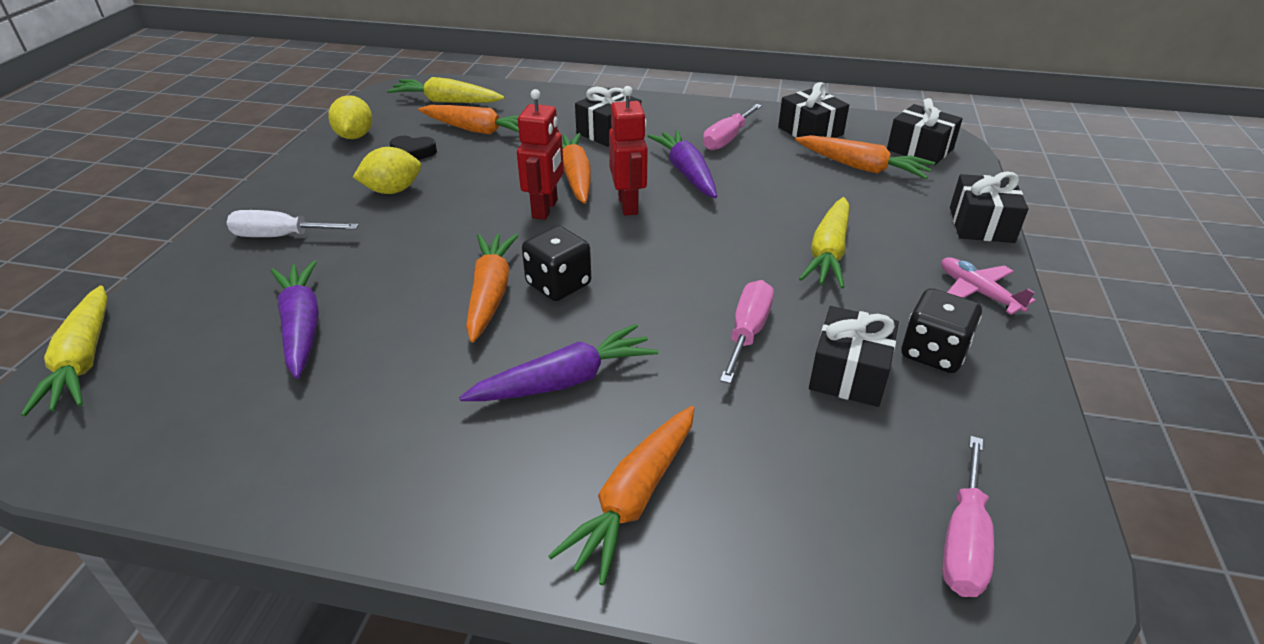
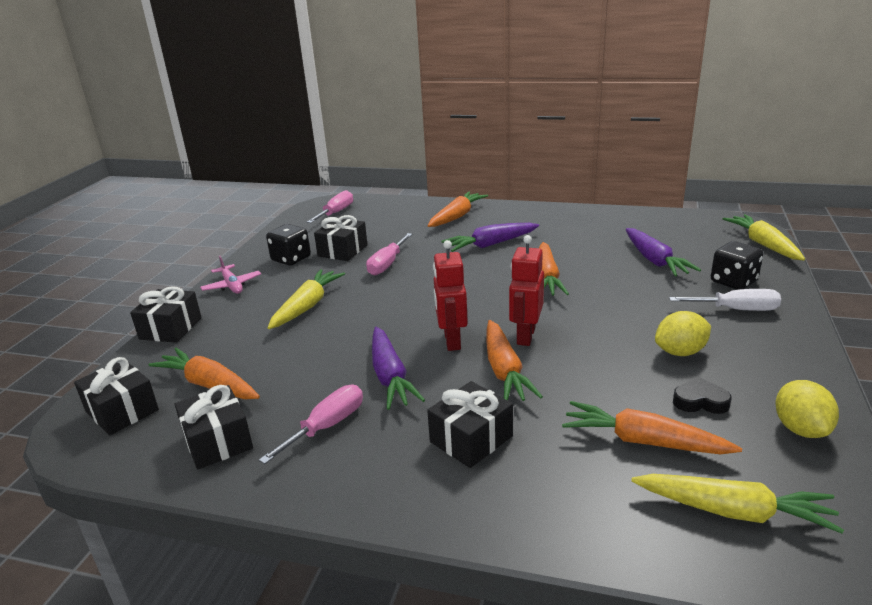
camera: 175 degrees left, 10 degrees down
black dice [522,226,591,301] -> black dice moved to [711,241,763,290]

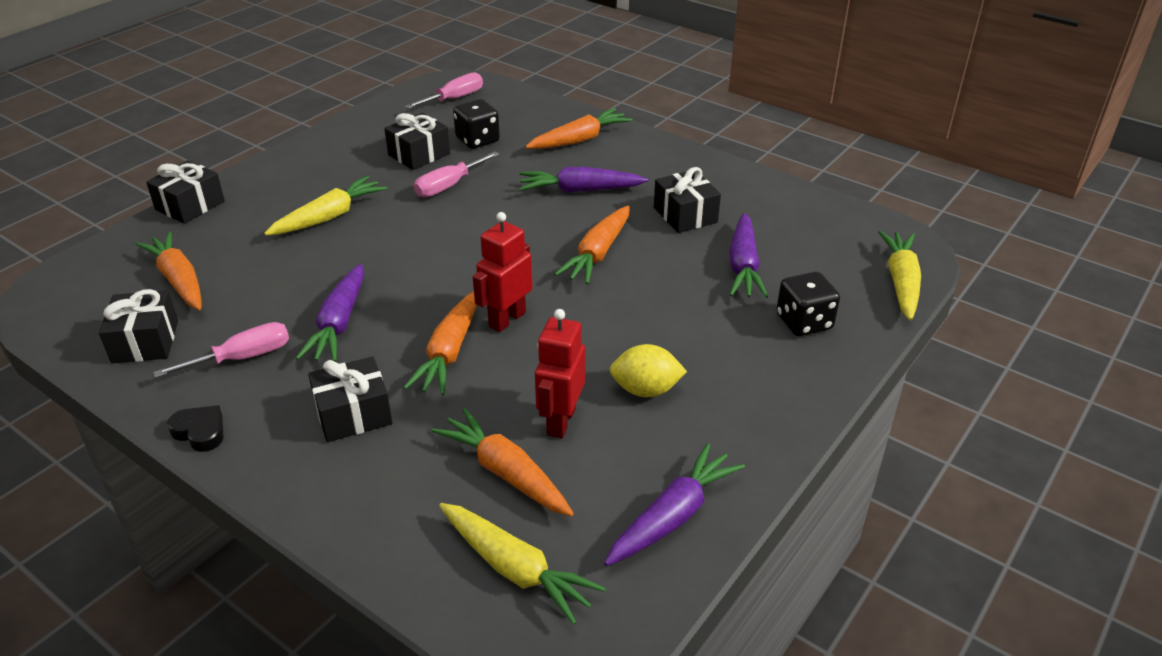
camera: 20 degrees right, 10 degrees up
black gift [74,357,159,435] -> black gift moved to [654,167,721,233]
pink plane [200,256,261,294] -> none
black dice [266,224,311,266] -> black dice moved to [453,99,500,149]
red robot [433,240,468,351] -> red robot moved to [535,309,585,438]
white screwdriver [669,289,781,311] -> none
black heart [673,377,732,414] -> black heart moved to [167,405,224,452]
yellow lemon [776,380,839,438] -> purple carrot [604,443,745,566]

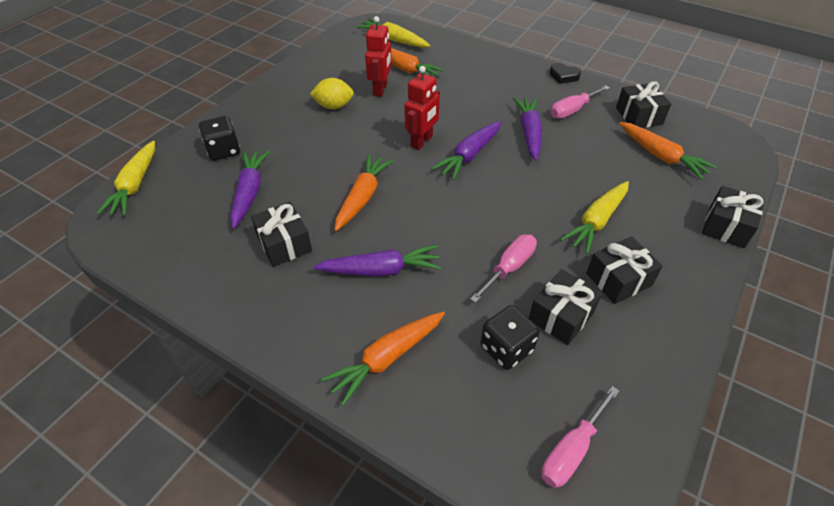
camera: 175 degrees right, 10 degrees up
black gift [308,356,393,442] -> black gift moved to [586,236,663,304]
orange carrot [403,291,477,395] -> none
purple carrot [604,443,745,566] -> purple carrot moved to [431,121,502,180]

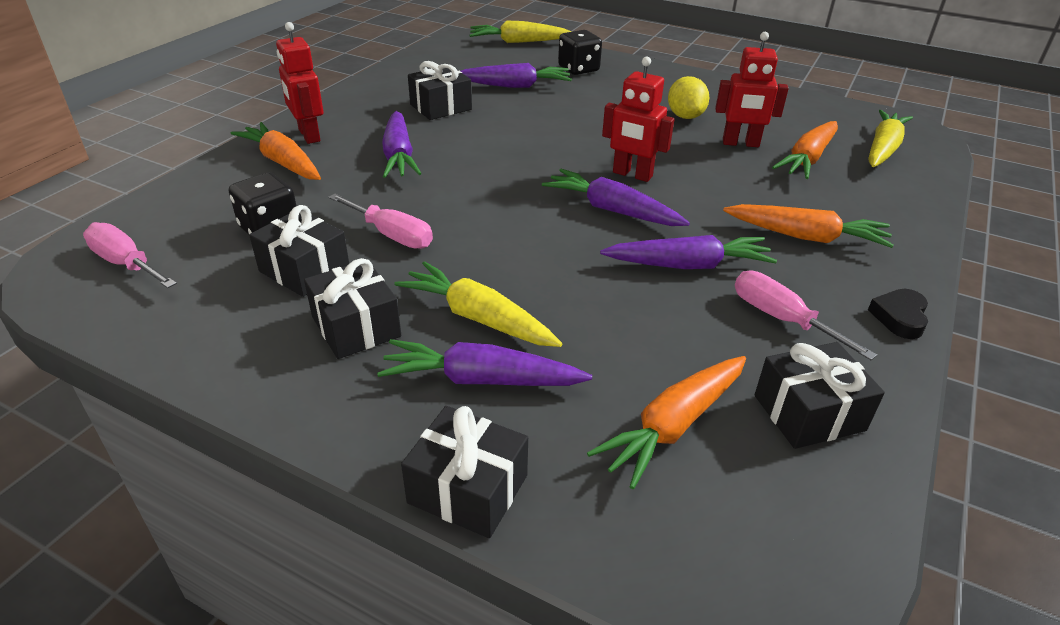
camera: 85 degrees right, 10 degrees down
orange carrot [335,154,394,231] -> orange carrot moved to [723,204,894,248]
none -> red robot [276,22,324,144]
none -> purple carrot [377,339,592,386]

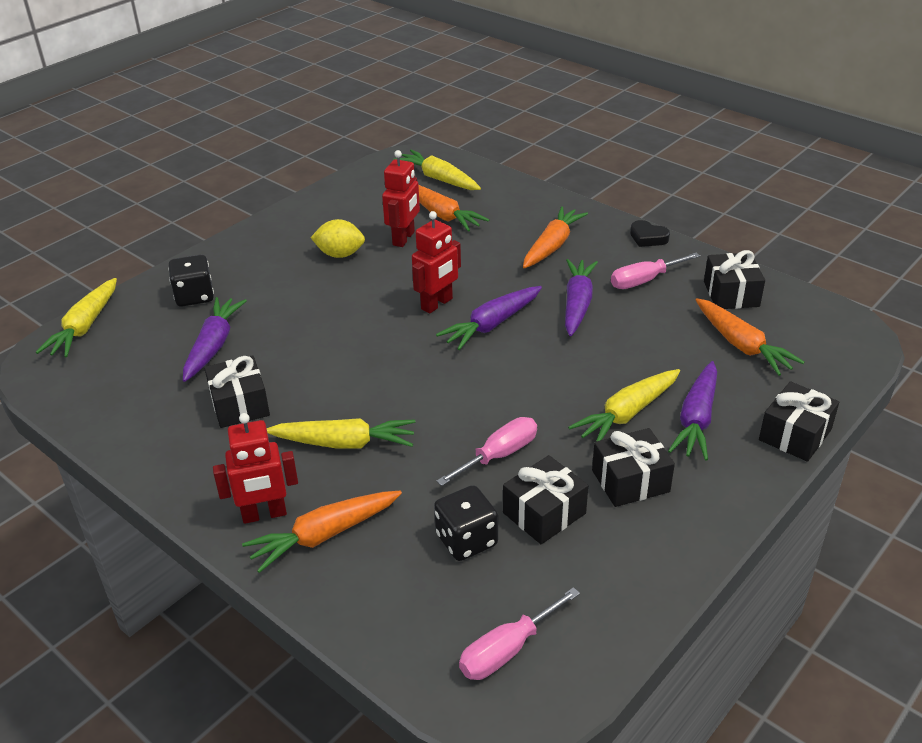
camera: 75 degrees left, 0 degrees up
purple carrot [382,111,422,178] -> yellow carrot [267,418,416,449]

